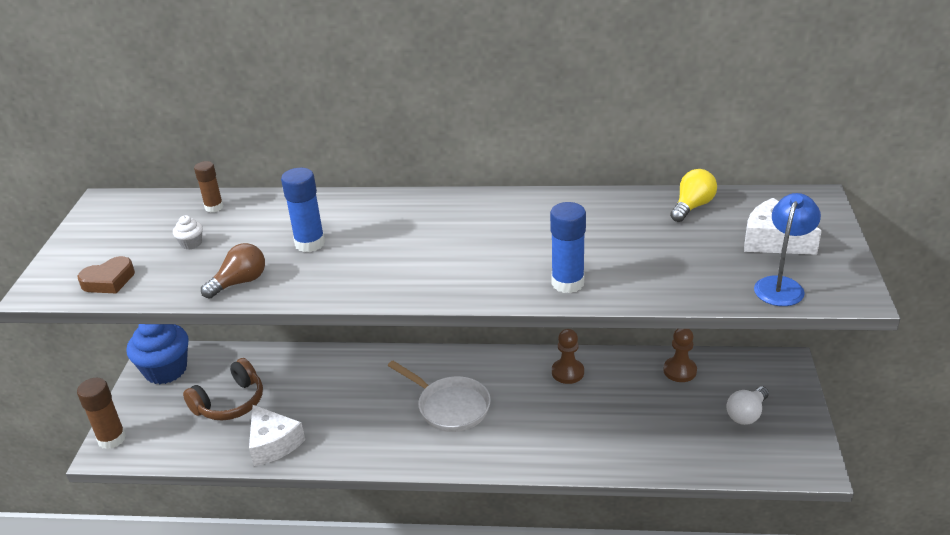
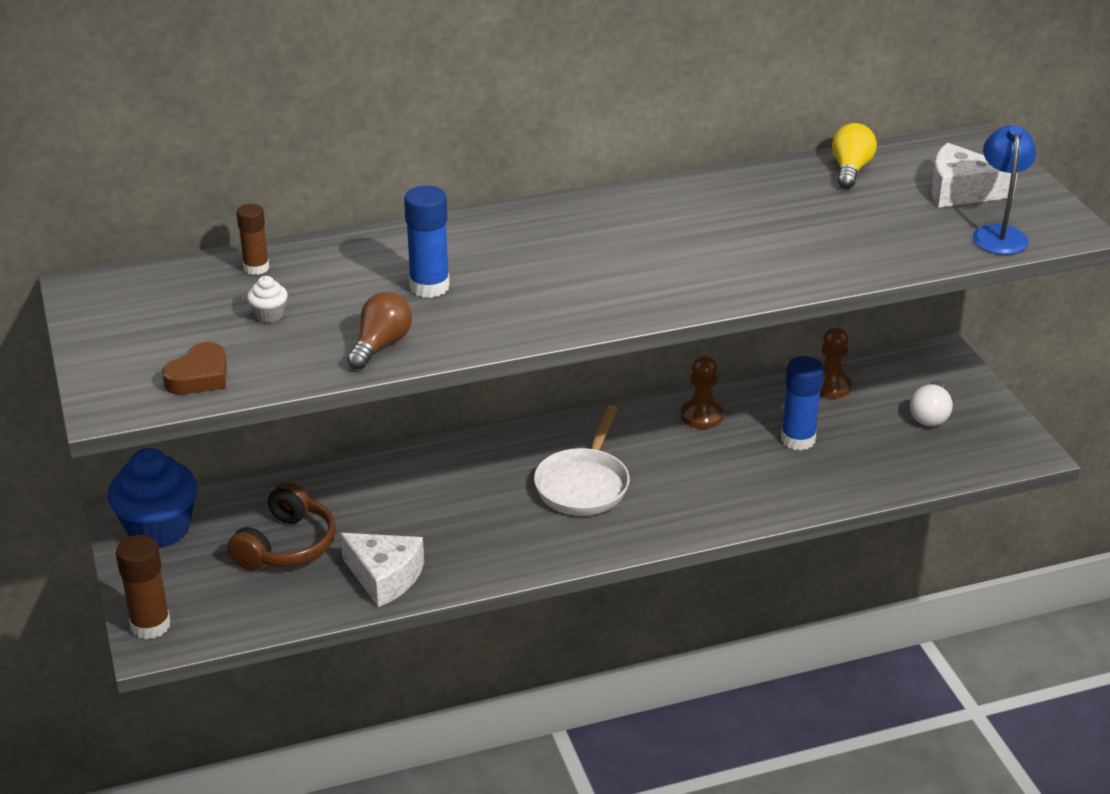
camera: 25 degrees left, 0 degrees up
white pan [388,361,491,432] -> white pan turned 90 degrees clockwise [534,405,630,516]
blue glue stick [550,202,586,293] -> blue glue stick moved to [781,356,824,450]

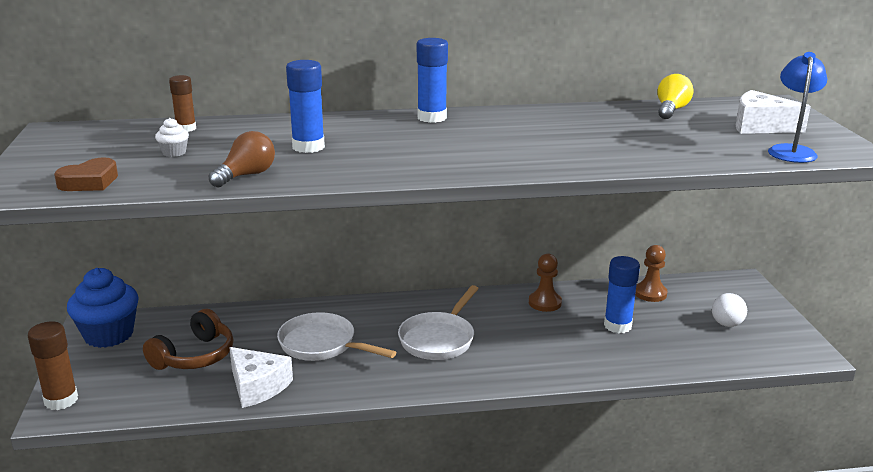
camera: 10 degrees right, 10 degrees down
none -> white pan [277,312,396,361]
none -> blue glue stick [417,38,448,123]

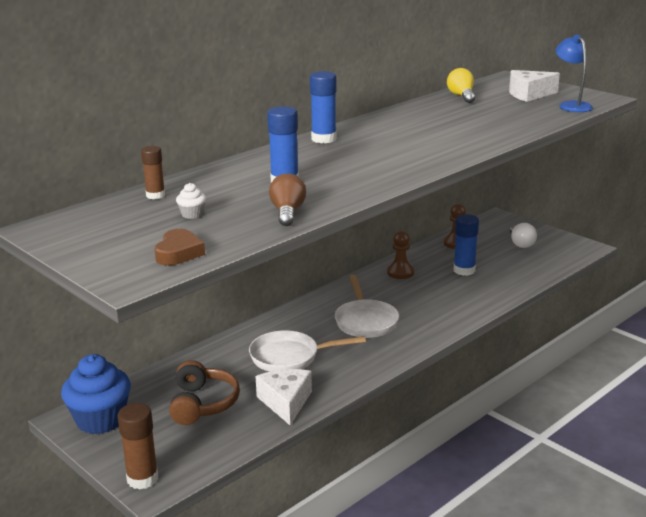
camera: 35 degrees left, 0 degrees up
white cheese [229,347,293,408] -> white cheese turned 105 degrees counterclockwise [256,369,312,425]

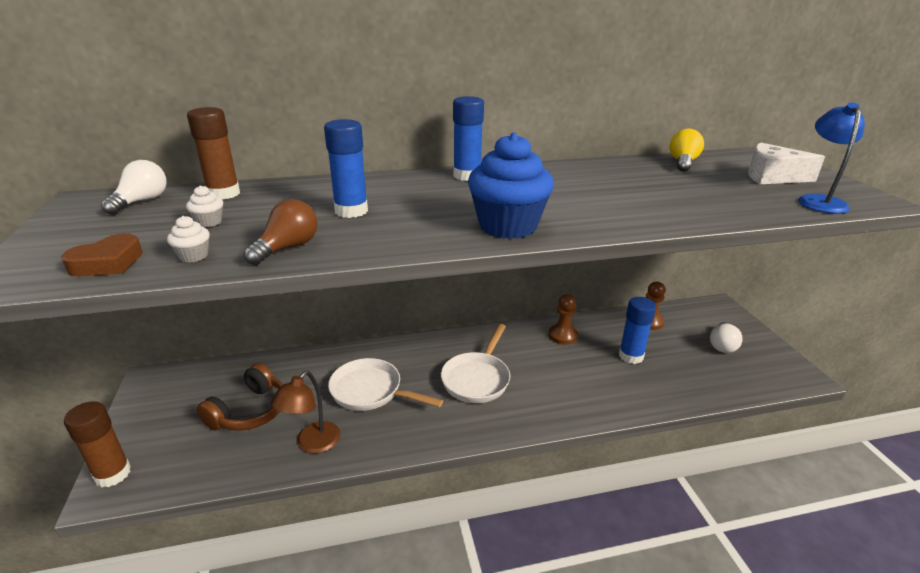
camera: 30 degrees right, 5 degrees up
blue cupcake [61,354,131,434] -> blue cupcake moved to [468,132,554,239]
brown glue stick [141,146,165,199] -> brown glue stick [187,107,240,200], size x1.54
white cheese [256,369,312,425] -> brown lamp [271,371,340,454]
none -> white light bulb [101,160,167,215]
none -> white cupcake [167,216,210,263]

